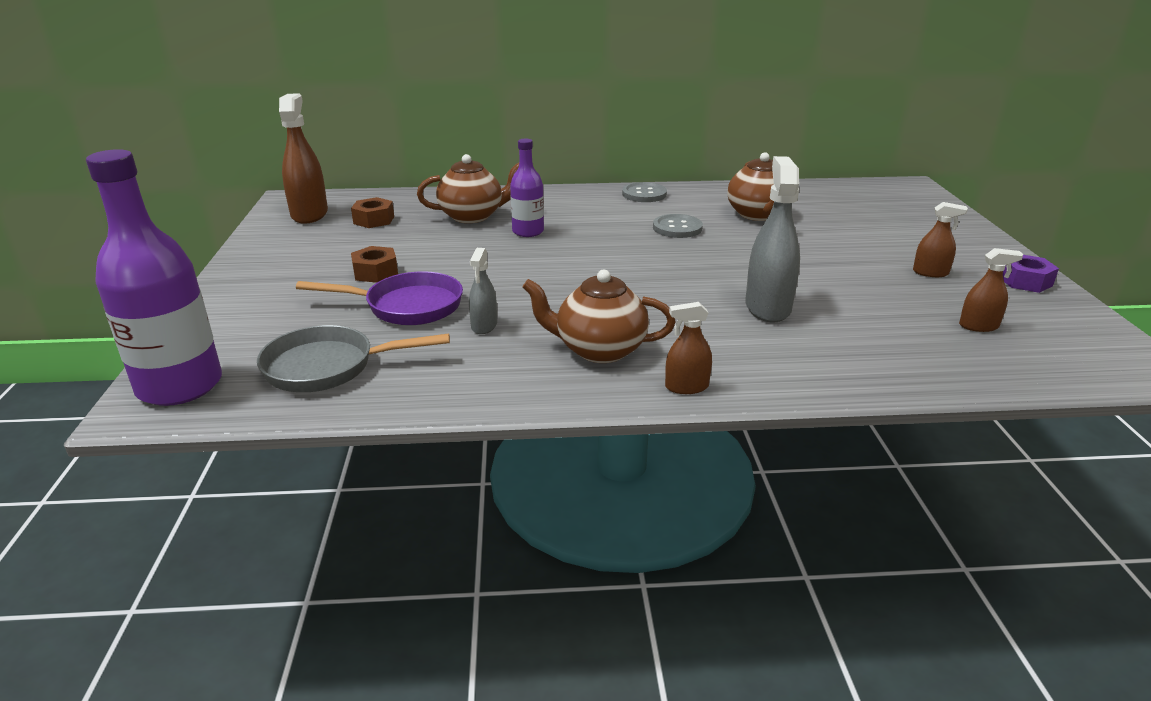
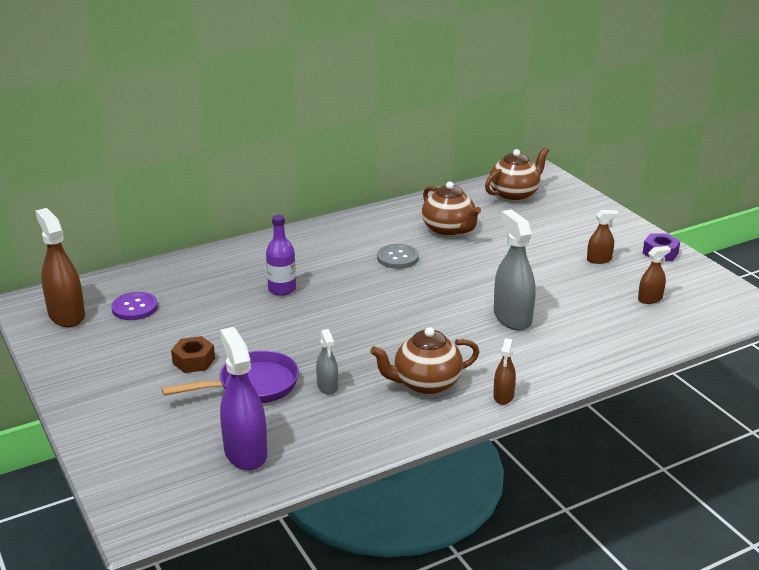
camera: 25 degrees left, 0 degrees up
purple bottle [86,149,222,406] -> none
grey pan [257,325,450,392] -> purple spray bottle [220,327,267,471]
brown nut [351,197,394,228] -> purple button [111,292,158,320]
brown teapot [417,154,519,223] -> brown teapot moved to [485,147,549,202]
grey button [622,182,667,202] -> none
brown spray bottle [665,302,712,394] -> brown spray bottle turned 45 degrees counterclockwise [493,338,516,405]

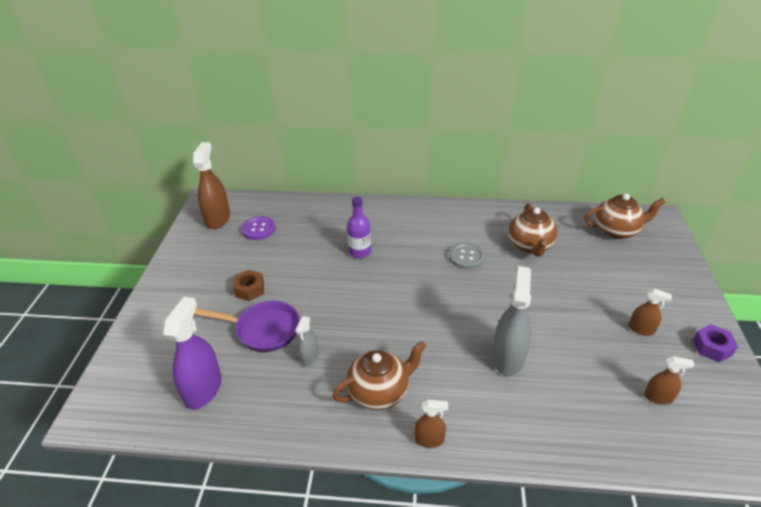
camera: 35 degrees right, 10 degrees up
brown teapot [370,327,479,395] -> brown teapot turned 135 degrees clockwise [332,341,426,410]
brown spray bottle [493,338,516,405] -> brown spray bottle turned 135 degrees counterclockwise [414,400,448,448]

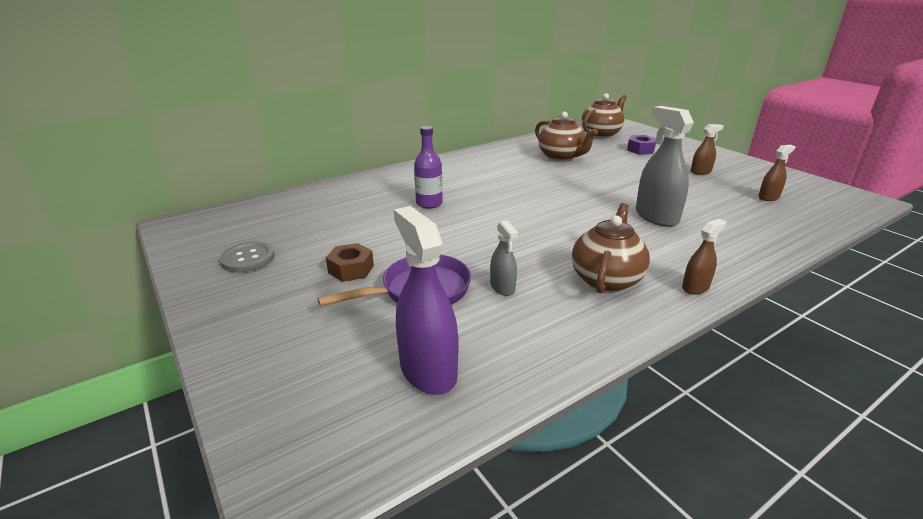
camera: 40 degrees left, 10 degrees down
brown spray bottle [193,142,230,229] -> none
purple button [241,216,275,240] -> none
grey button [449,243,485,269] -> grey button moved to [220,242,275,273]
purple nut [693,324,738,362] -> purple nut moved to [627,135,656,154]

